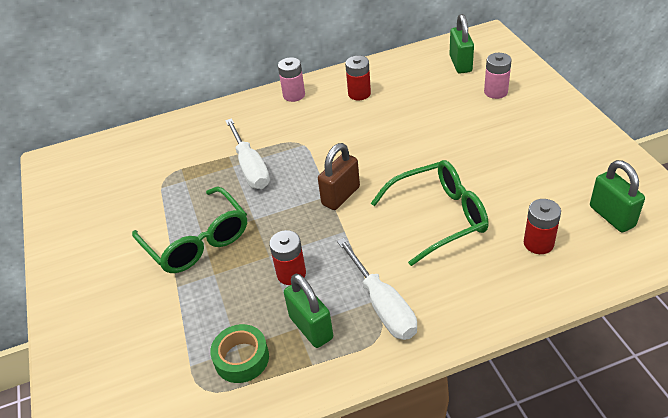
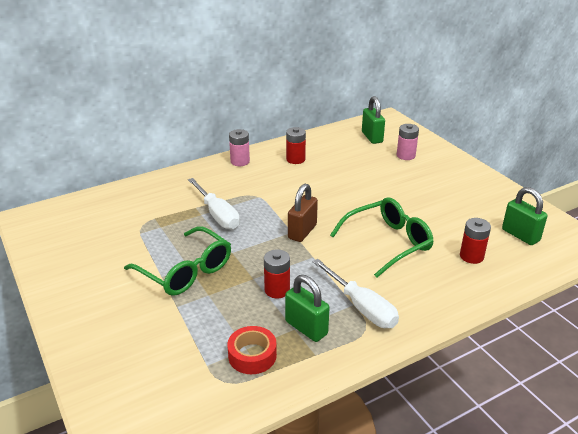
camera: 15 degrees left, 10 degrees down
green tape [210,324,269,383] -> red tape [227,326,277,374]

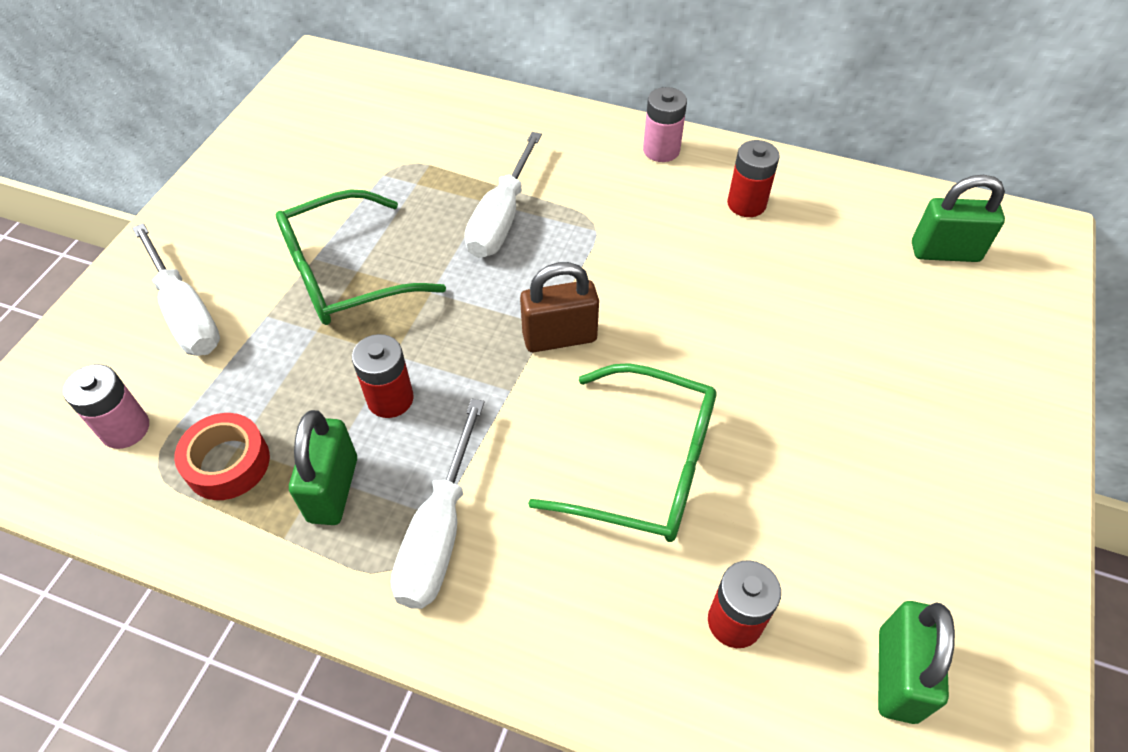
camera: 50 degrees right, 20 degrees up
green glasses [124,226,231,296] -> green glasses turned 60 degrees clockwise [276,189,446,325]
green padlock [362,96,385,144] -> green padlock turned 60 degrees clockwise [912,175,1005,262]
pink battery [397,124,419,160] -> pink battery moved to [63,364,149,449]
none -> white screwdriver [132,223,220,356]

